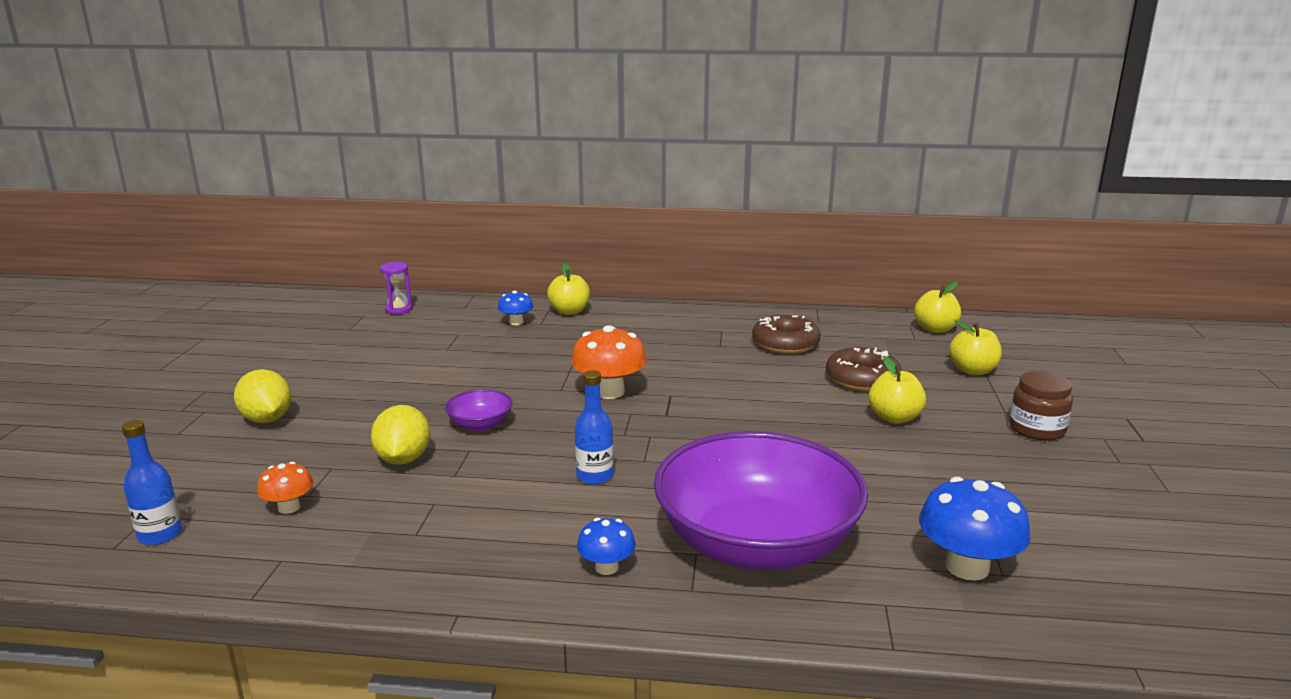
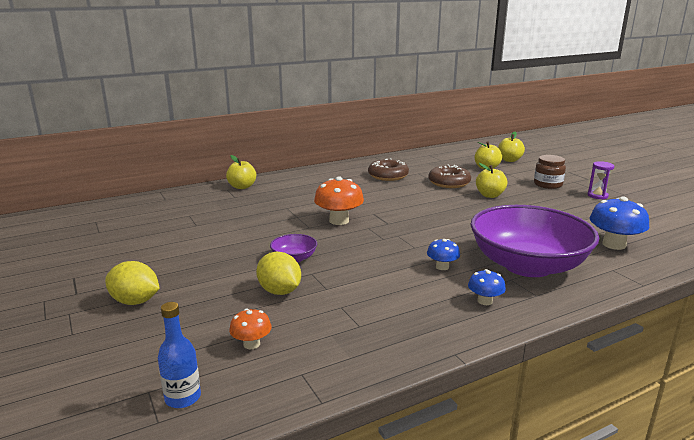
camera: 35 degrees left, 0 degrees up
purple hourglass [380,262,412,314] -> purple hourglass moved to [588,161,614,199]
blue mushroom [498,290,534,325] -> blue mushroom moved to [427,239,460,270]
blue bottle [575,370,614,484] -> none
yellow apple [914,282,961,333] -> yellow apple moved to [498,132,525,162]

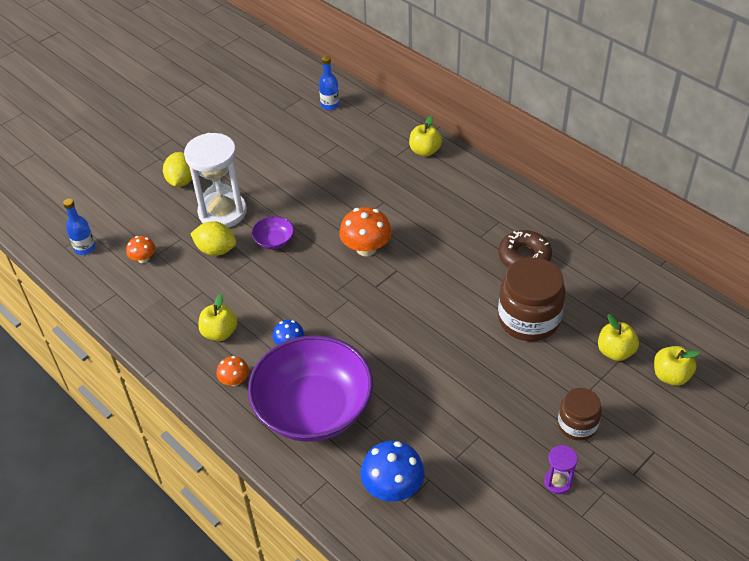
camera: 75 degrees right, 25 degrees up
yellow lemon [256,252,301,295] -> yellow lemon turned 75 degrees clockwise [190,221,236,256]
brown donut [429,165,471,188] -> brown jar [498,257,566,341]
blue mushroom [468,269,506,305] -> orange mushroom [216,356,249,386]
yellow apple [476,163,507,198] -> yellow apple moved to [198,294,237,341]
none -> white hourglass [184,133,247,228]
none -> blue bottle [319,56,339,110]

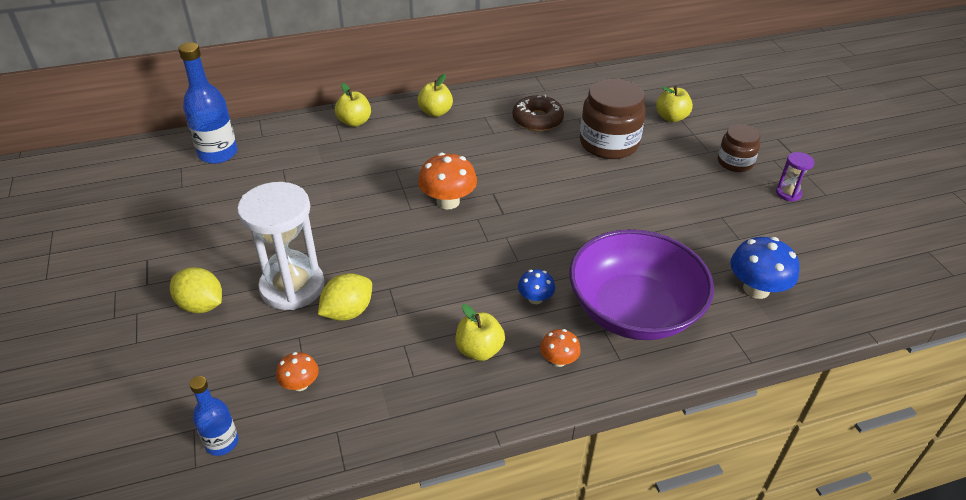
camera: 65 degrees left, 5 degrees down
purple bowl [252,216,294,250] -> none
blue bottle [319,56,339,110] -> blue bottle [178,42,237,164], size x1.72
yellow apple [654,346,700,386] -> yellow apple moved to [417,74,453,117]

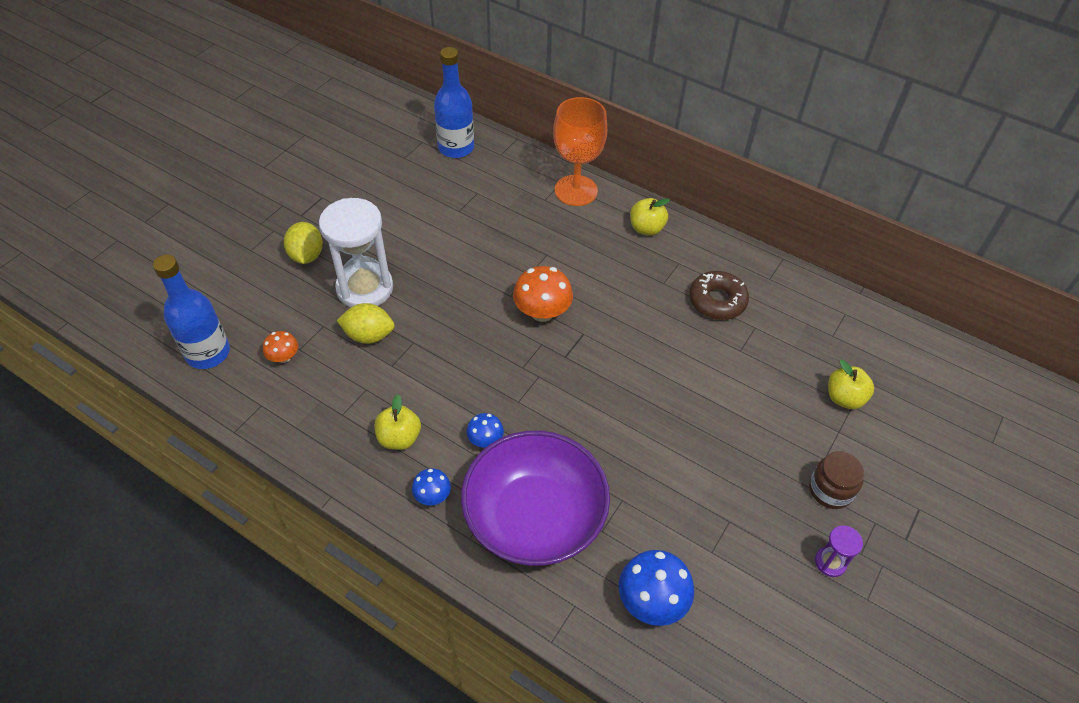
camera: 50 degrees right, 10 degrees up
blue bottle [189,376,238,456] -> blue bottle [153,255,230,369], size x1.72
yellow apple [335,83,371,127] -> orange goblet [553,97,607,206]
orange mushroom [540,329,581,367] -> blue mushroom [412,468,451,505]
brown jar [580,79,646,159] -> none

